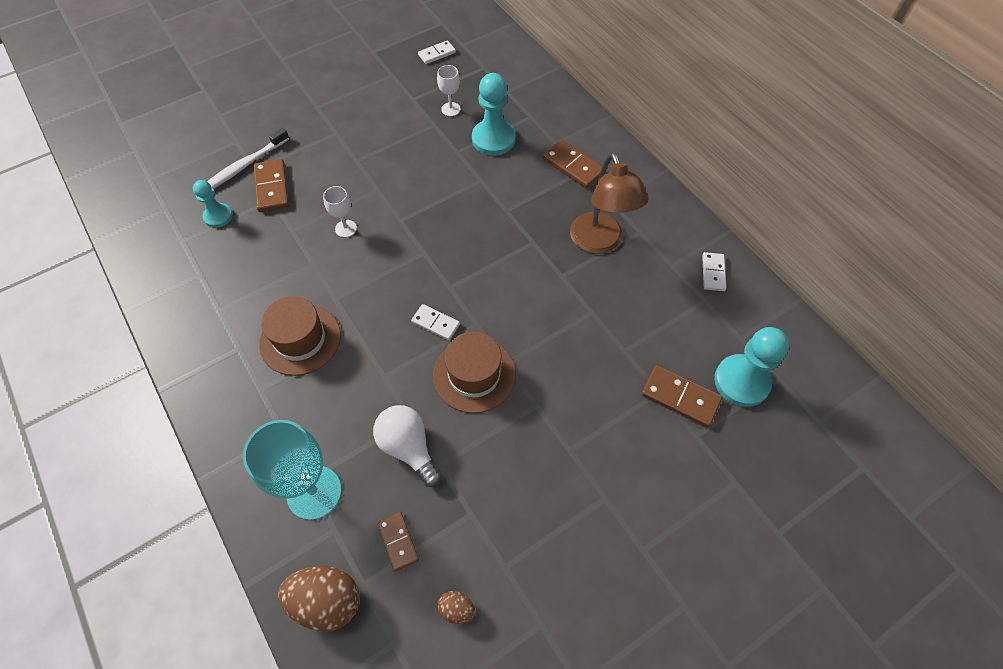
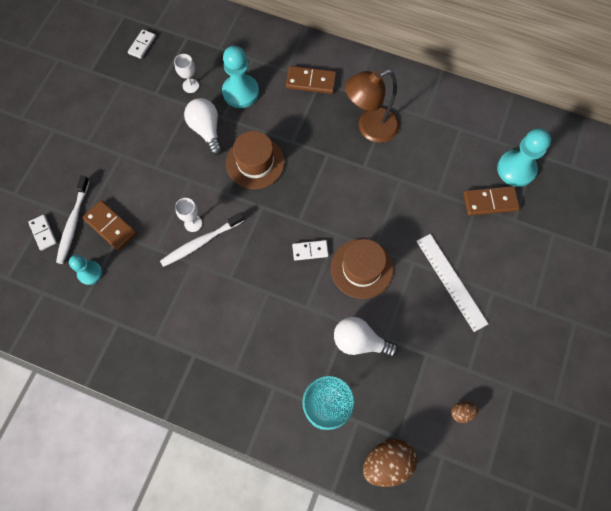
camera: 35 degrees left, 10 degrees up
brown hat [259,296,341,376] -> brown hat moved to [226,131,285,189]
brown domino [377,512,419,572] -> none
brown lamp [570,153,648,254] -> brown lamp turned 120 degrees clockwise [345,70,400,143]
white domino [702,252,726,291] -> white domino moved to [28,215,57,251]
none -> white toothbrush [160,212,244,267]
none -> white light bulb [184,98,223,155]
none -> white ruler [416,234,488,332]

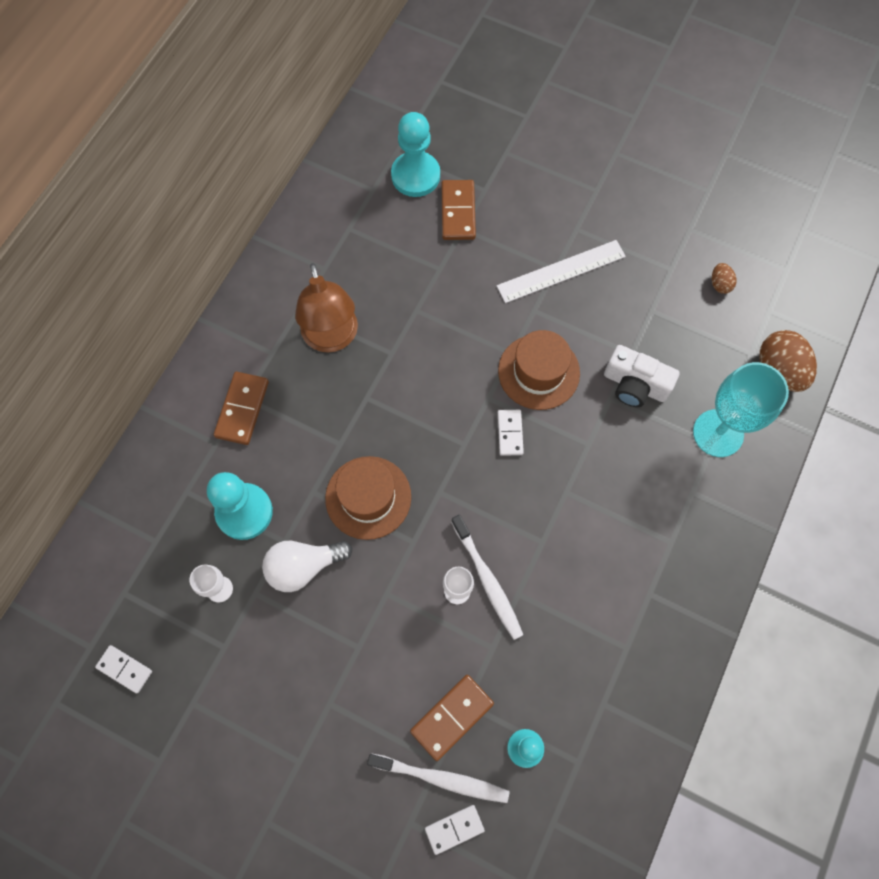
camera: 85 degrees left, 0 degrees up
white light bulb [334,317,398,357] -> white camera [604,345,680,407]

